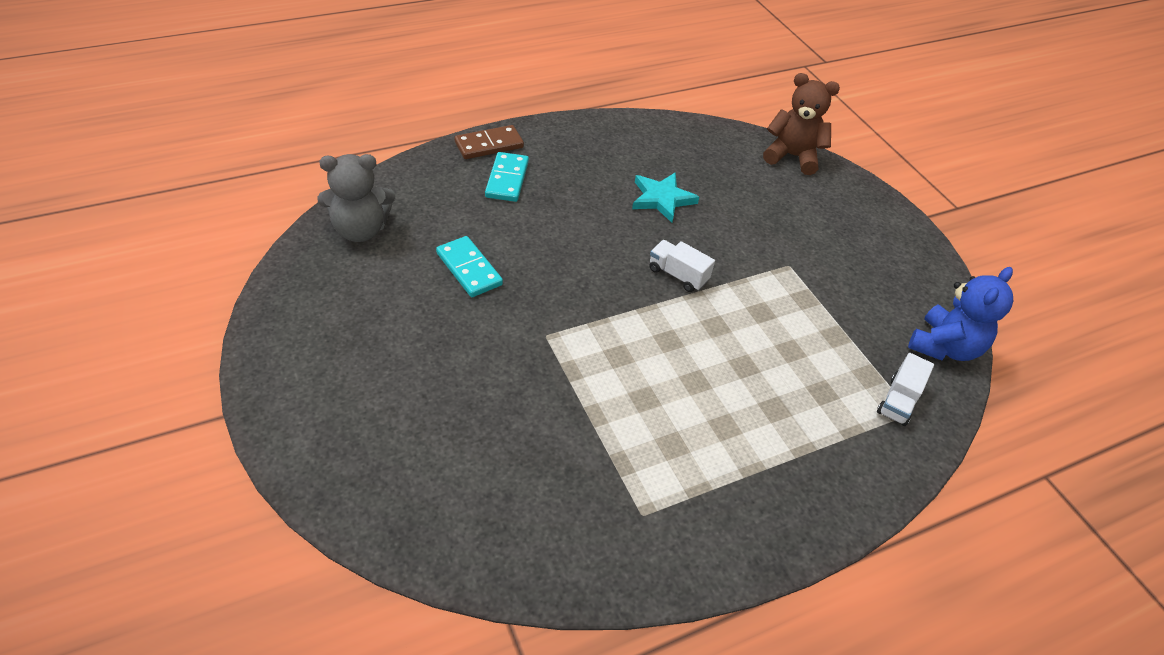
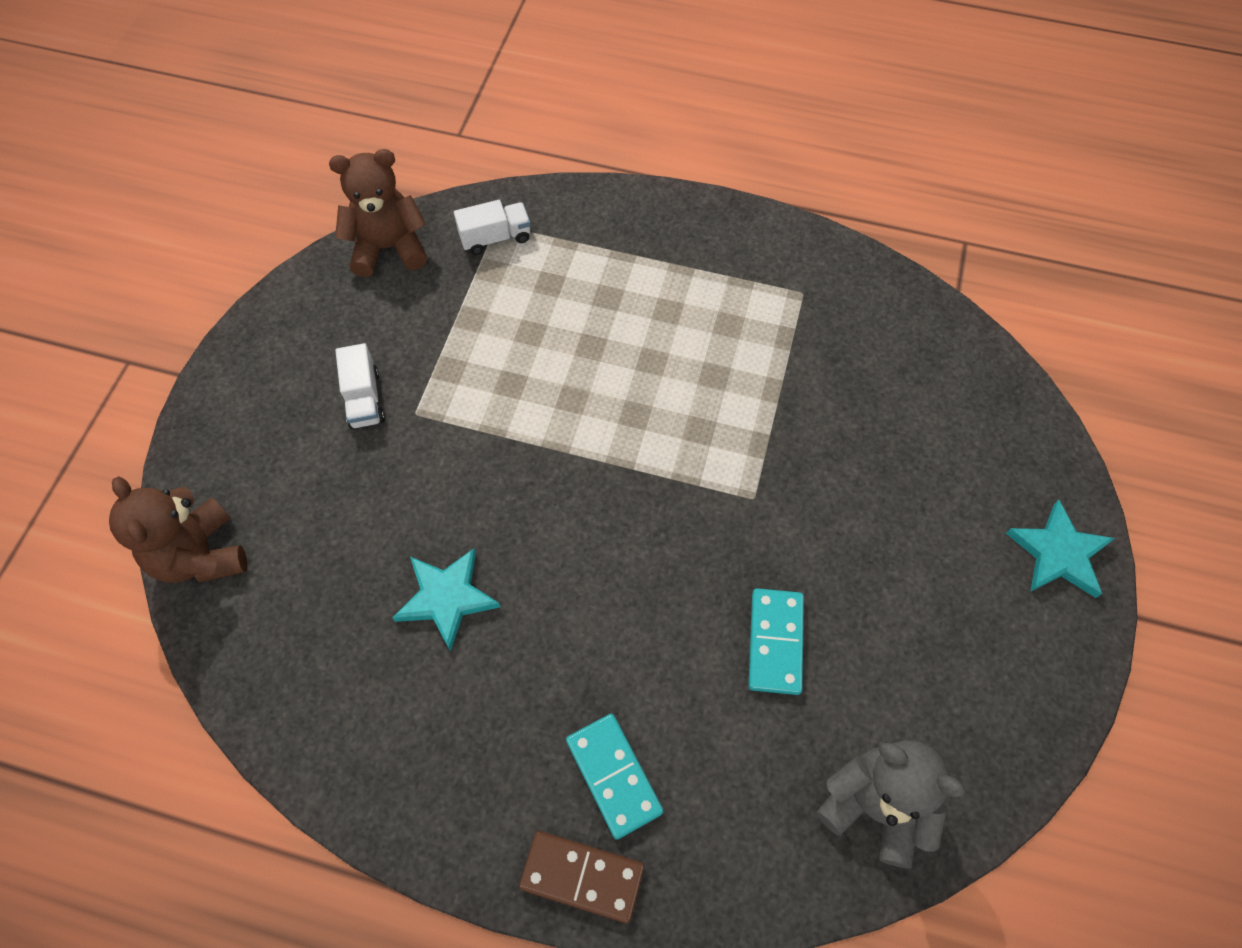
camera: 135 degrees left, 15 degrees up
turquoise domino [485,152,529,202] -> turquoise domino turned 75 degrees counterclockwise [566,714,663,840]
white truck [649,240,715,292] -> white truck moved to [335,343,385,429]
blue teddy bear [908,267,1013,361] -> brown teddy bear [329,149,427,277]
none -> turquoise star [1006,500,1115,598]

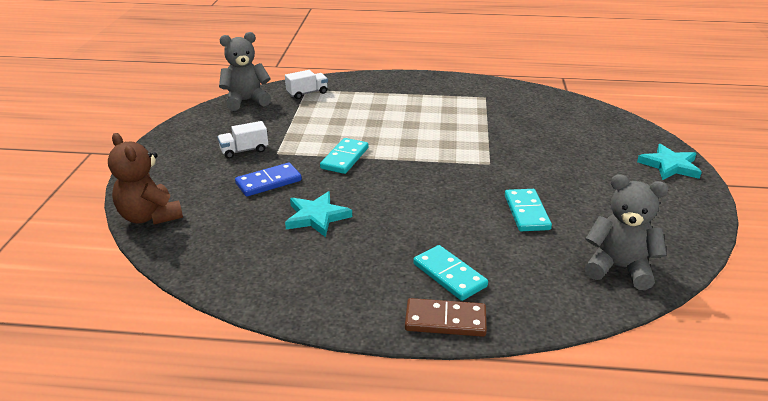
camera: 10 degrees left, 30 degrees down
brown teddy bear [329,149,427,277] -> grey teddy bear [219,32,271,111]
white truck [335,343,385,429] -> white truck turned 90 degrees clockwise [218,121,268,159]
none -> blue domino [235,163,302,197]
none -> turquoise domino [320,138,368,174]

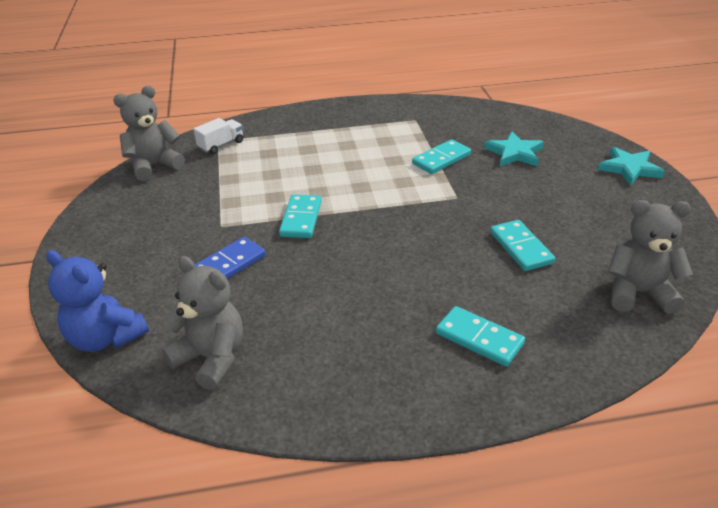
camera: 15 degrees left, 5 degrees up
brown teddy bear [108,133,183,225] -> blue teddy bear [46,250,149,352]
white truck [218,121,268,159] -> none
turquoise star [285,191,352,237] -> turquoise star moved to [484,131,544,166]
brown domino [405,298,487,337] -> none
none -> grey teddy bear [162,256,243,390]
none -> turquoise domino [412,139,471,174]

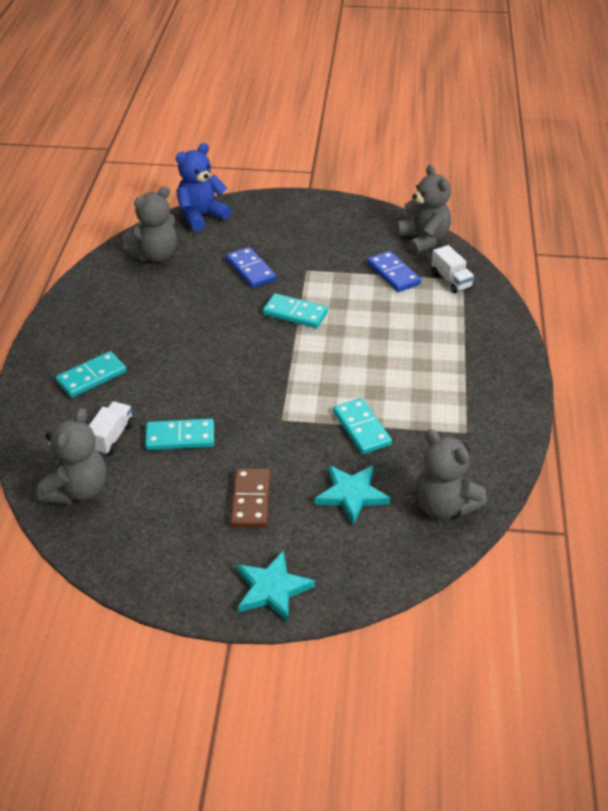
camera: 105 degrees right, 5 degrees up
none -> white truck [89,402,134,455]
none -> brown domino [230,468,270,527]
none -> blue domino [367,251,421,292]
none -> grey teddy bear [415,429,487,519]

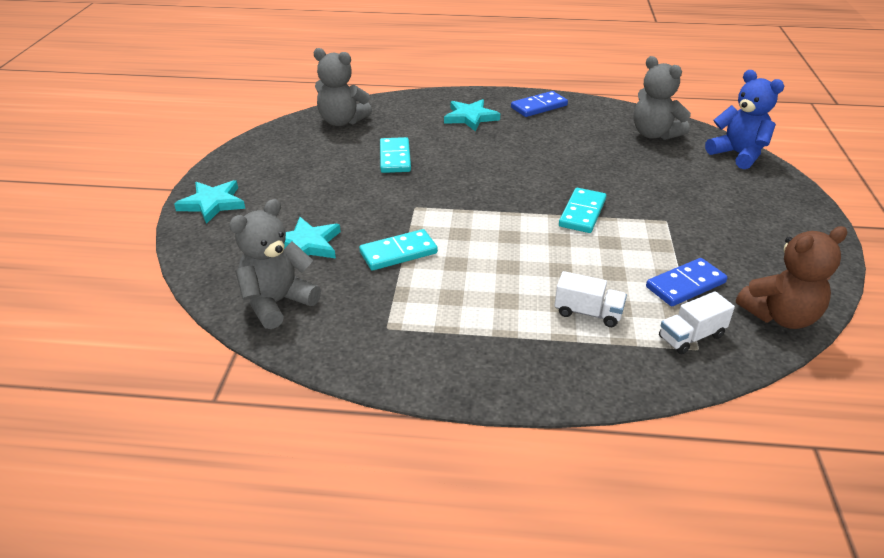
camera: 90 degrees right, 5 degrees down
turquoise domino [56,351,126,398] -> turquoise star [444,99,500,131]
white truck [89,402,134,455] -> white truck moved to [554,271,627,327]
blue domino [226,247,276,288] -> blue domino moved to [511,91,568,117]
brown domino [230,468,270,527] -> none
grey teddy bear [397,165,451,255] -> brown teddy bear [736,226,847,329]

